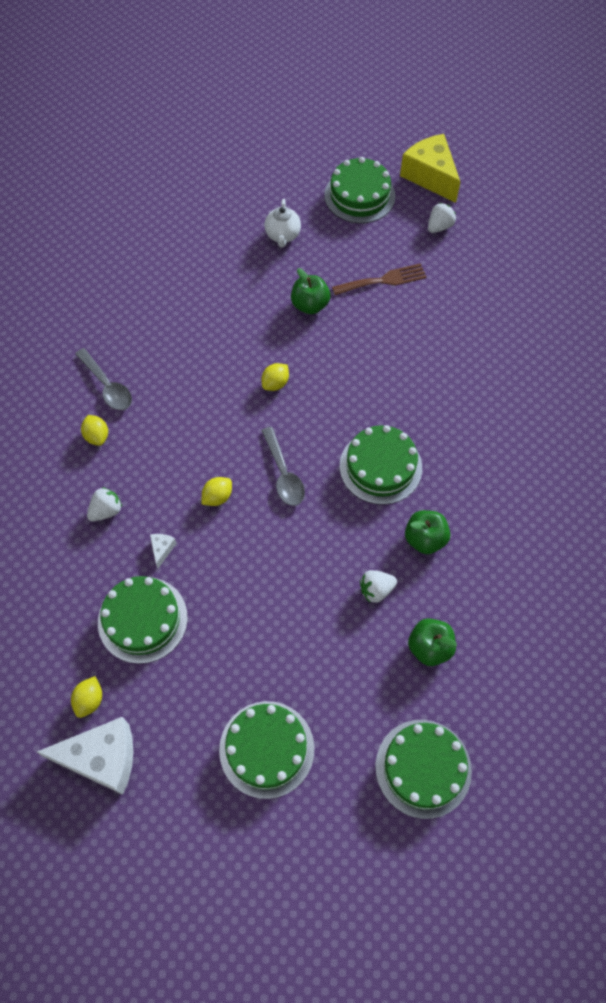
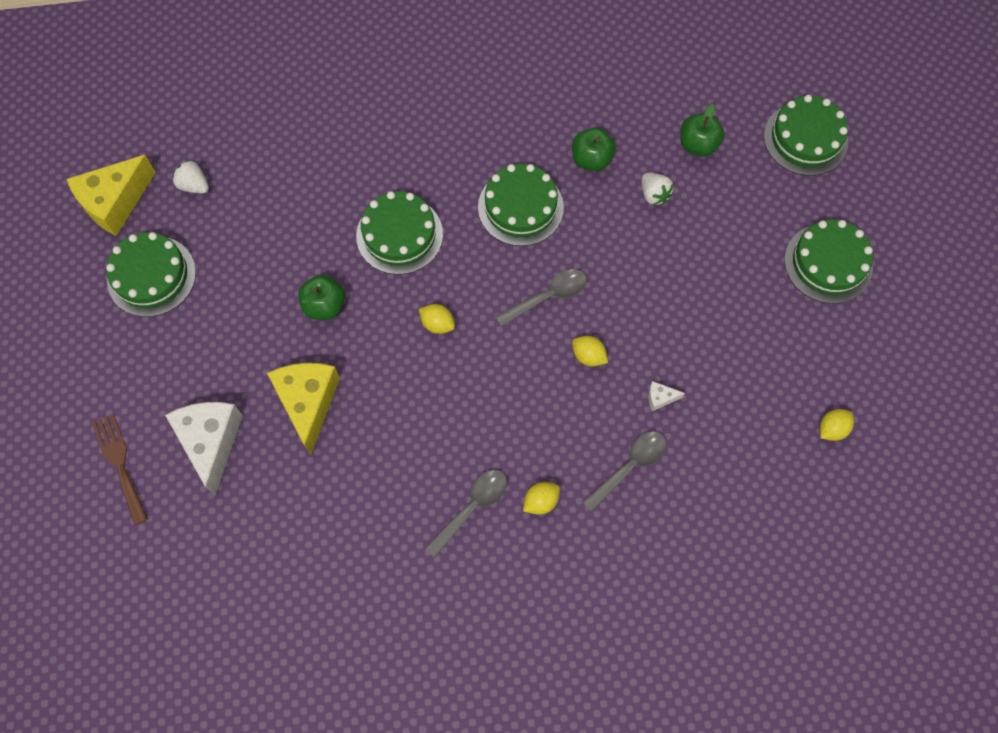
camera: 100 degrees left, 5 degrees up
white cheese [36,717,133,795] -> white cheese moved to [165,402,243,495]
yellow lemon [71,676,102,718] -> yellow lemon turned 45 degrees counterclockwise [820,409,854,441]
white strawberry [87,487,122,521] -> grey spoon [582,431,666,512]
green cake [98,576,188,664] -> green cake moved to [356,191,443,275]
white teapot [264,199,301,247] -> none
brown fork [332,263,427,295] -> brown fork moved to [92,413,148,525]
none -> yellow cheese [267,363,340,455]

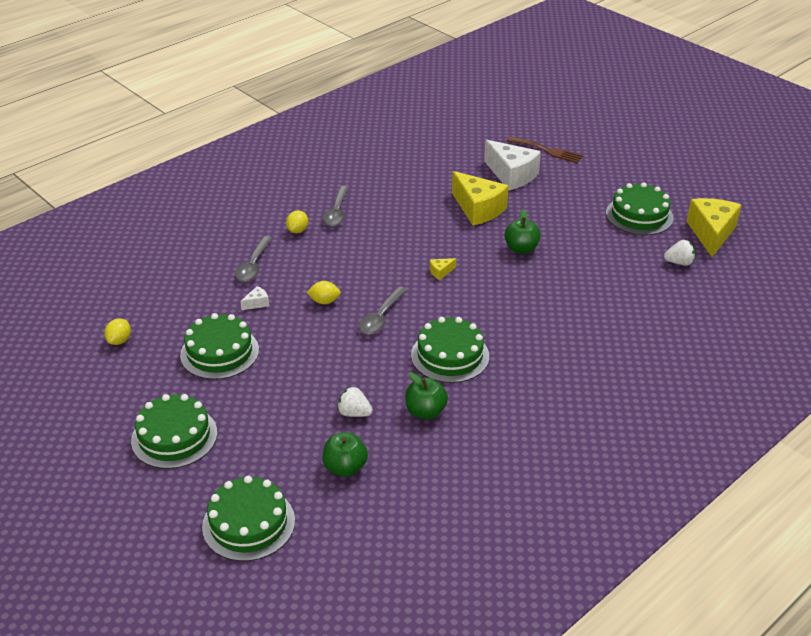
camera: 145 degrees right, 30 degrees down
green cake [356,191,443,275] -> green cake moved to [180,313,259,380]
yellow lemon [419,304,455,334] -> yellow cheese [430,258,456,280]

